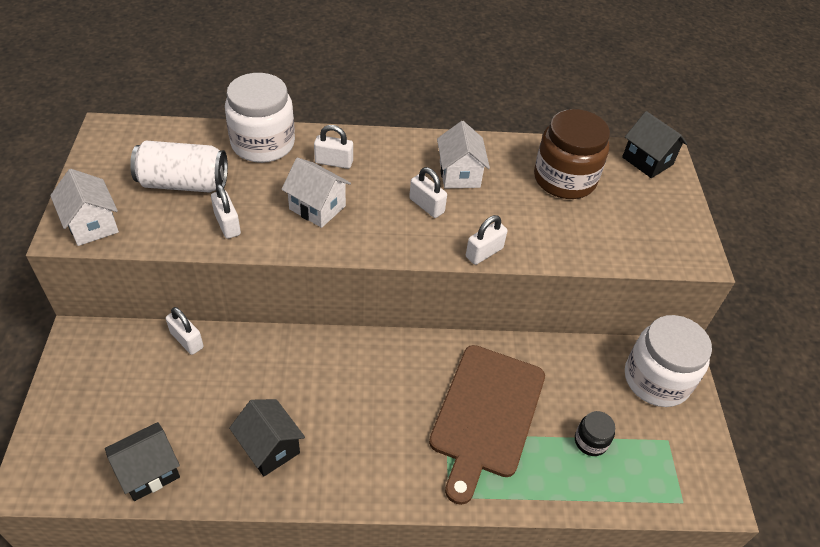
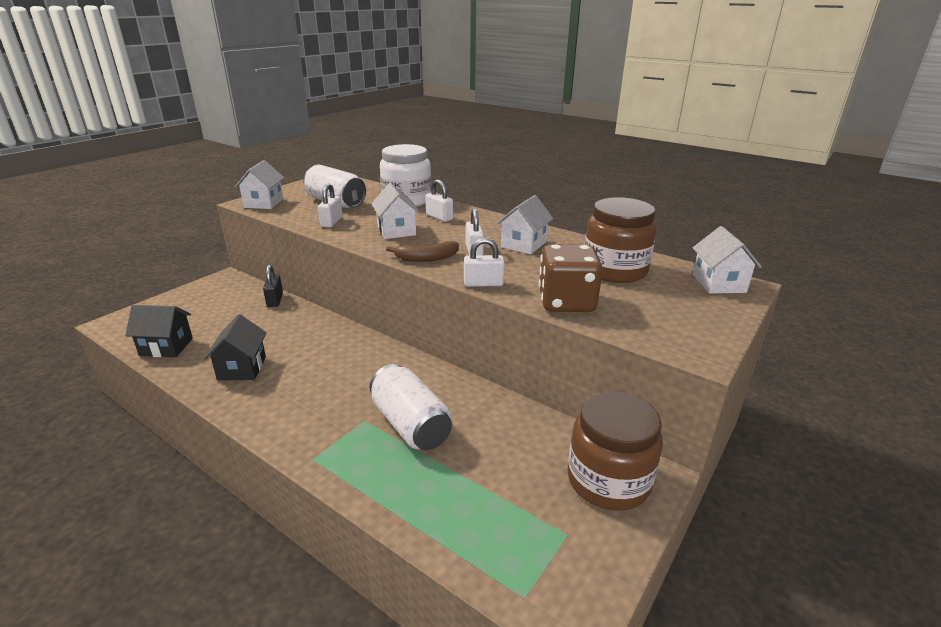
camera: 40 degrees right, 20 degrees down
white padlock [166,307,204,355] -> black padlock [263,265,283,307]
brown cutting board [429,345,545,505] -> white can [369,364,452,450]
black jar [575,411,615,456] -> none
black house [622,111,688,178] -> white house [692,226,762,294]
white jar [625,315,712,407] -> brown jar [568,391,663,511]
none -> brown banana [386,241,459,262]
none -> brown dice [539,244,603,312]

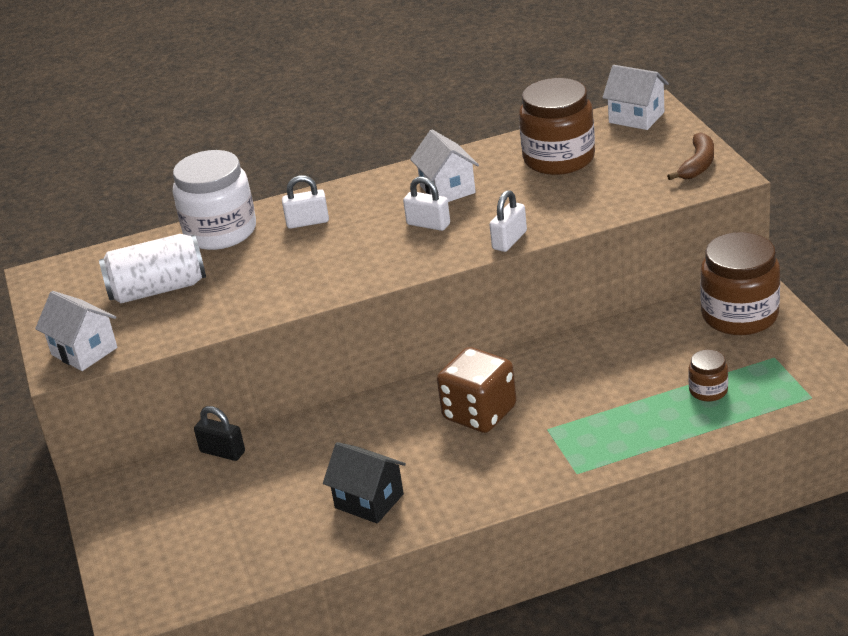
camera: 50 degrees left, 5 degrees up
black house [125,305,193,357] -> none
white padlock [318,183,343,228] -> none
white can [369,364,452,450] -> none
white house [371,183,420,239] -> none
brown banana [386,241,459,262] -> brown banana moved to [667,132,714,180]
brown dice [539,244,603,312] -> brown dice moved to [437,347,517,433]
none -> brown jar [688,350,728,401]

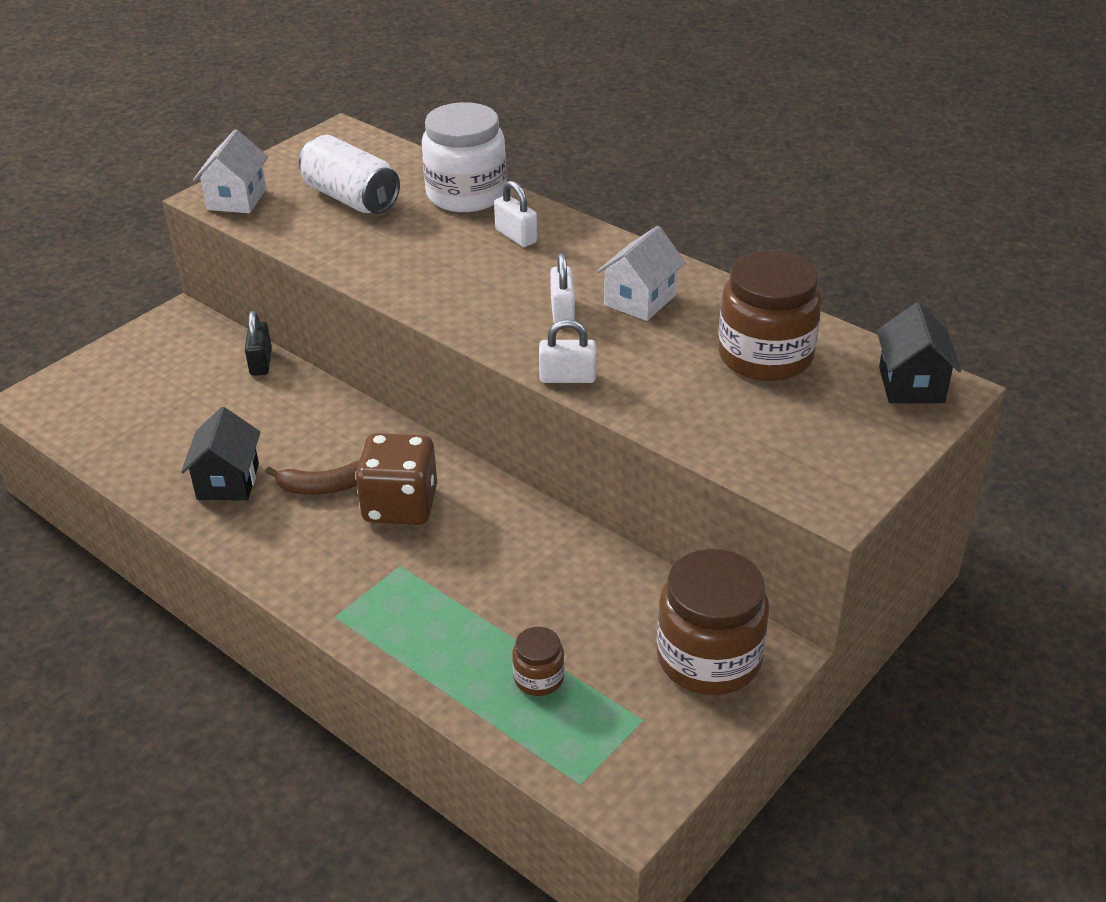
camera: 55 degrees right, 5 degrees up
white house [602,65,669,130] -> black house [877,302,961,403]
brown banana [667,132,714,180] -> brown banana moved to [265,460,360,495]

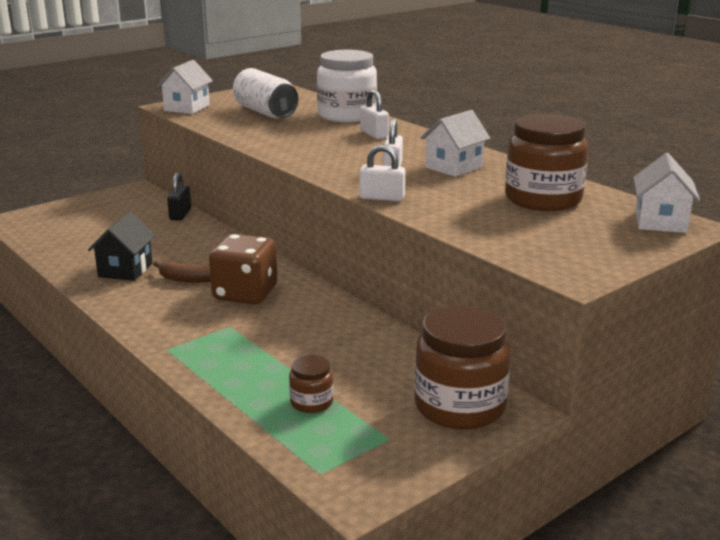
camera: 10 degrees right, 15 degrees down
black house [877,302,961,403] -> white house [633,153,700,233]

